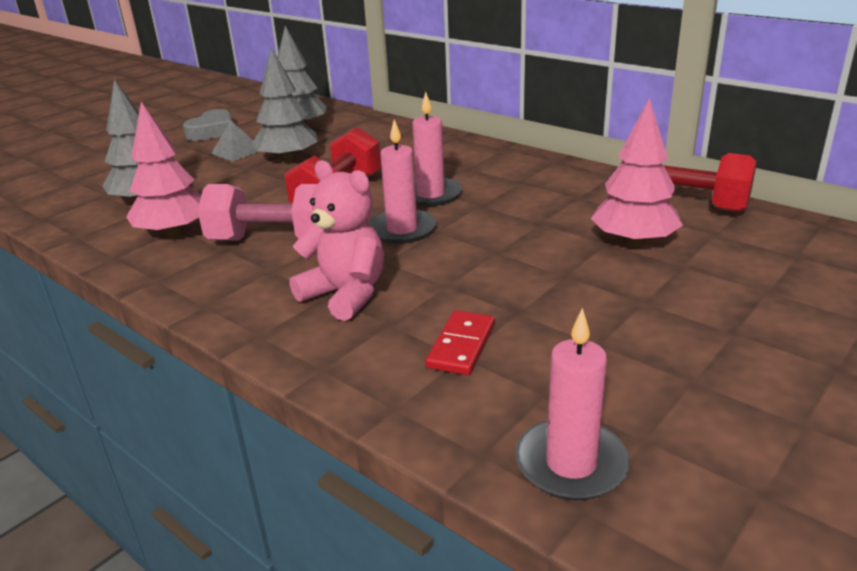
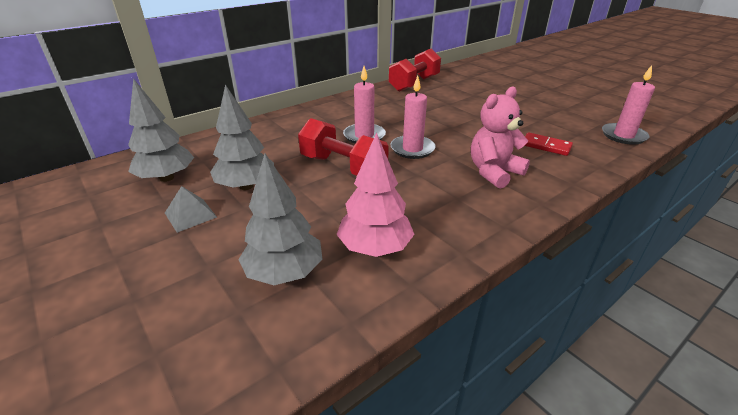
camera: 80 degrees left, 5 degrees up
grey heart [183,109,232,141] -> none
pink dumbbell [197,184,317,240] -> none
pink tree [591,98,683,248] -> none

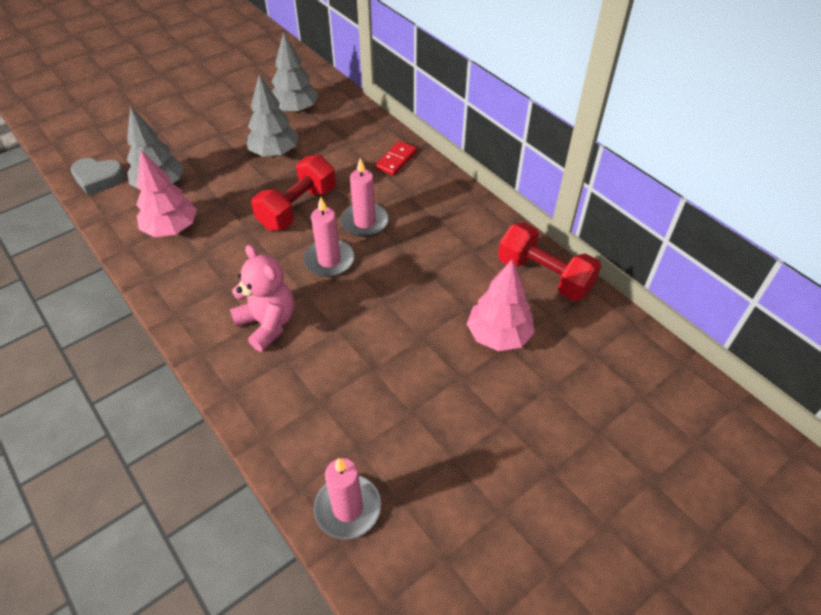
camera: 90 degrees right, 15 degrees up
grey pyramid [165,186,217,233] -> none
red domino [525,132,573,156] -> red domino moved to [375,141,417,176]
none -> grey heart [71,158,126,196]
none -> pink tree [467,260,535,351]

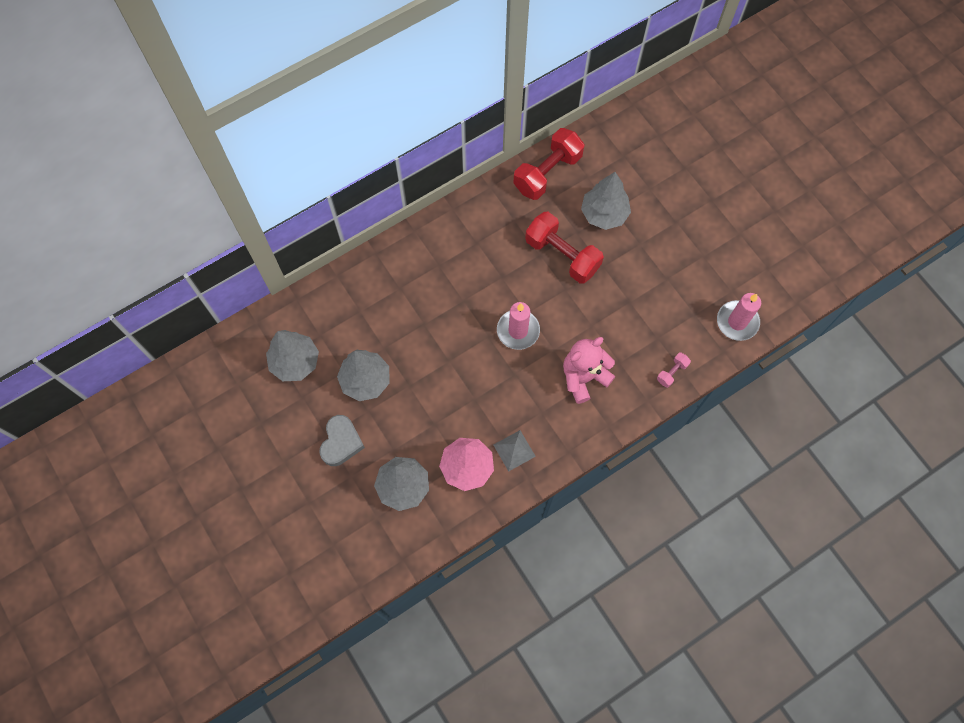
camera: 85 degrees left, 20 degrees up
grey heart [71,158,126,196] -> grey heart moved to [319,415,365,466]
red dumbbell [251,155,336,230] -> red dumbbell moved to [525,212,604,284]
pink candle [340,158,389,237] -> none
red domino [375,141,417,176] -> none
pink tree [467,260,535,351] -> grey tree [581,172,631,230]
none -> grey pyramid [493,430,536,471]
none -> pink dumbbell [657,352,691,388]

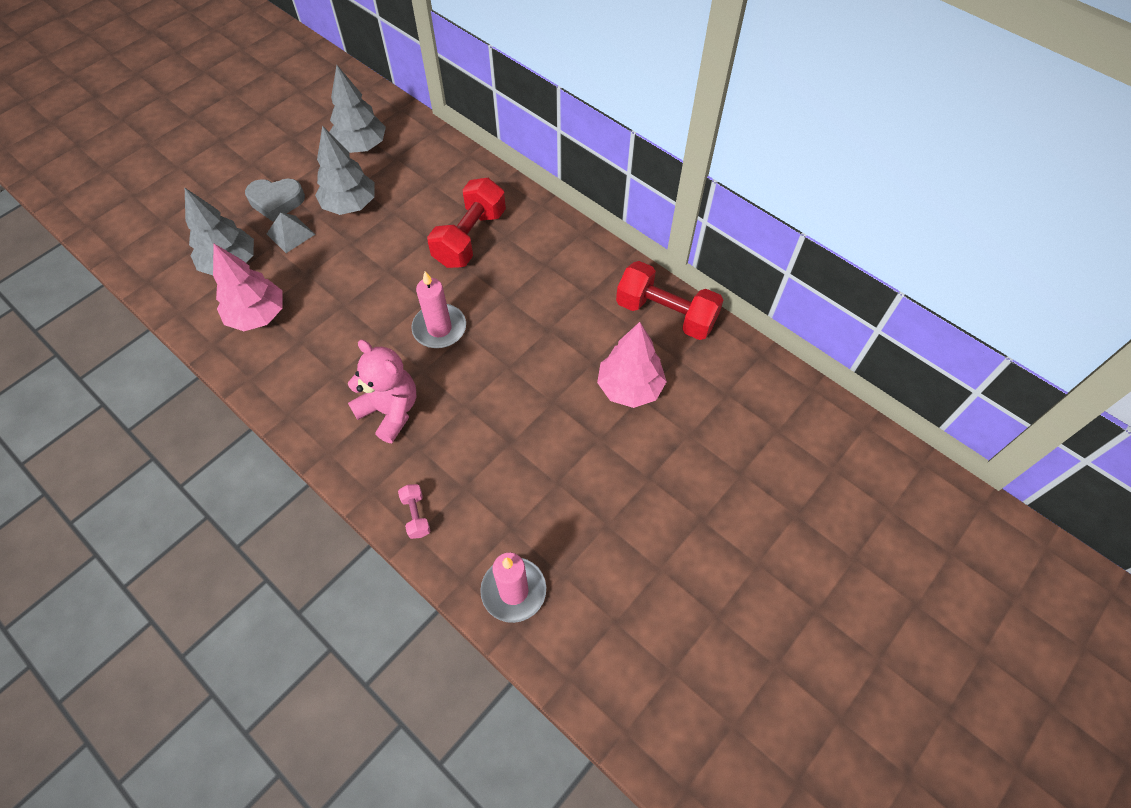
camera: 75 degrees right, 10 degrees down
grey pyramid [493,430,536,471] -> grey pyramid moved to [267,213,315,253]
red dumbbell [525,212,604,284] -> red dumbbell moved to [427,178,506,268]
grey tree [581,172,631,230] -> pink tree [597,322,667,408]
pink dumbbell [657,352,691,388] -> pink dumbbell turned 45 degrees clockwise [398,484,430,539]

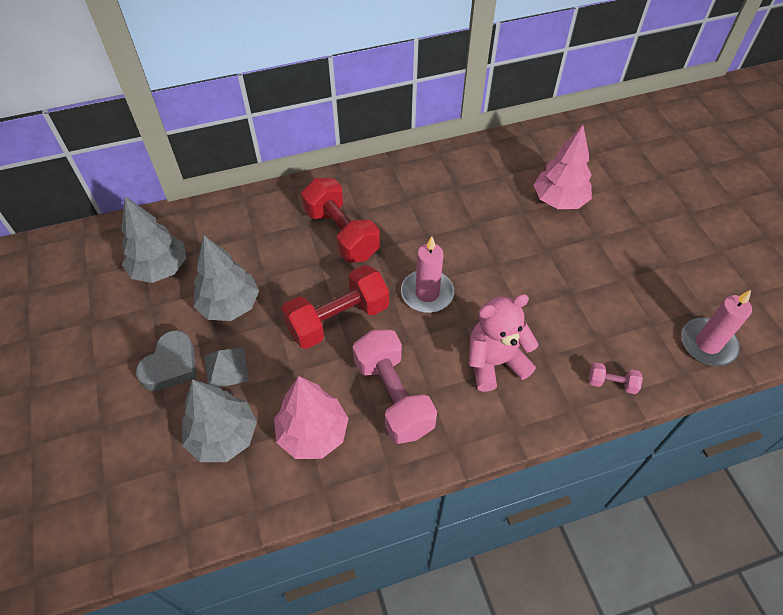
camera: 60 degrees left, 5 degrees down
red dumbbell [616,261,723,340] -> red dumbbell moved to [282,265,389,349]
none -> pink dumbbell [353,329,437,444]

